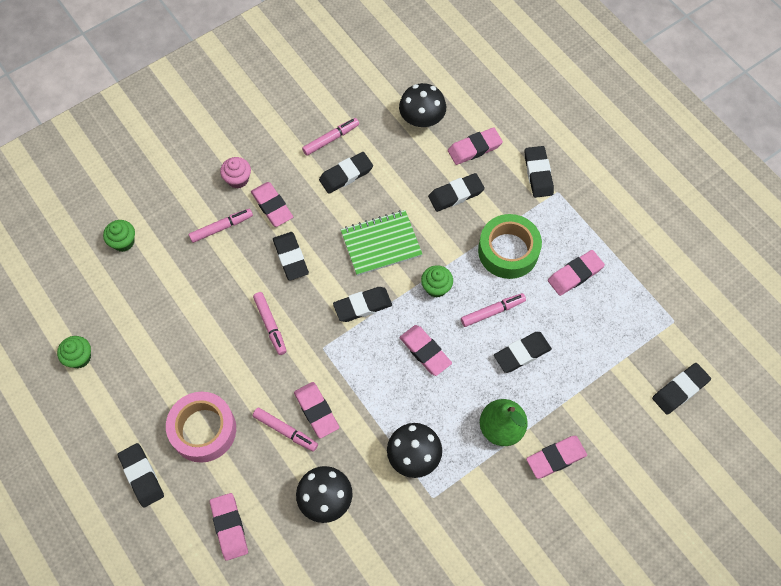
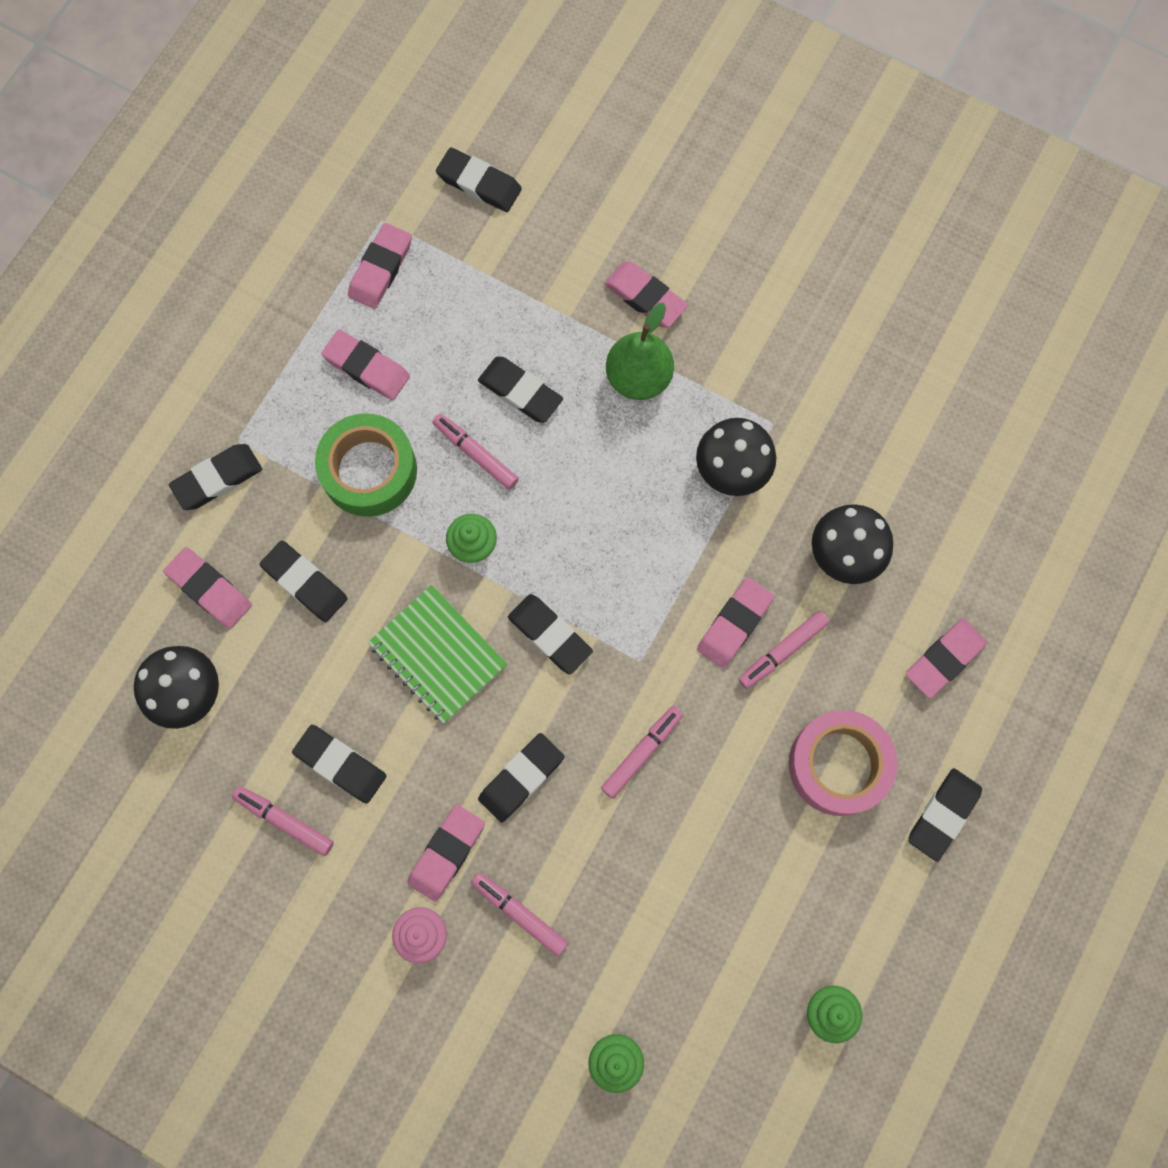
camera: 115 degrees left, 10 degrees up
pink marker [253,407,318,452] -> pink marker turned 135 degrees counterclockwise [738,611,830,689]
pink eraser [400,325,452,376] -> pink eraser moved to [348,223,412,309]

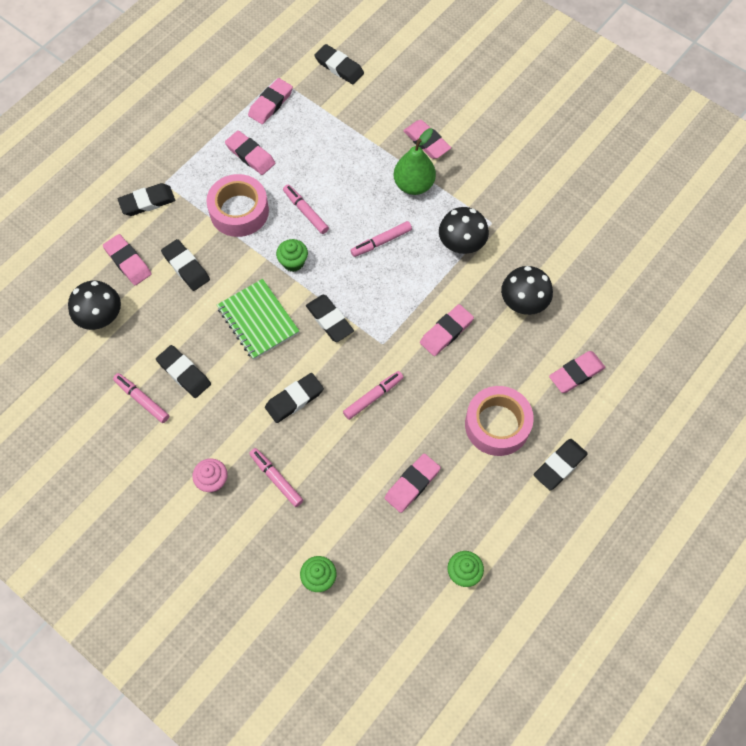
camera: 10 degrees right, 10 degrees down
green tape [315,413,417,517] -> pink tape [206,174,269,237]
pink eraser [407,804,485,902] -> pink eraser moved to [385,453,441,513]
black eraser [478,357,563,423] -> none
pink marker [738,611,830,689] -> pink marker moved to [351,221,412,257]

